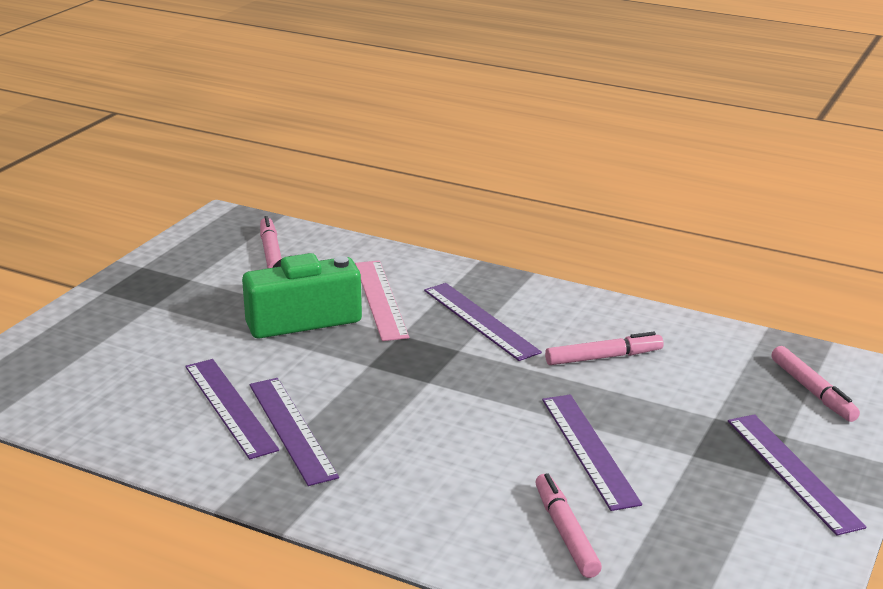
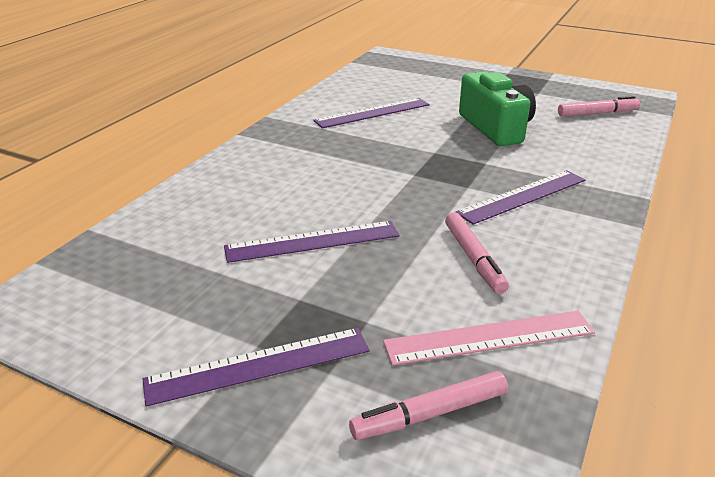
camera: 90 degrees right, 5 degrees up
purple ruler [249,378,339,486] -> none
pink ruler [355,260,409,341] -> pink ruler moved to [383,311,595,366]
pink marker [535,473,602,578] -> none

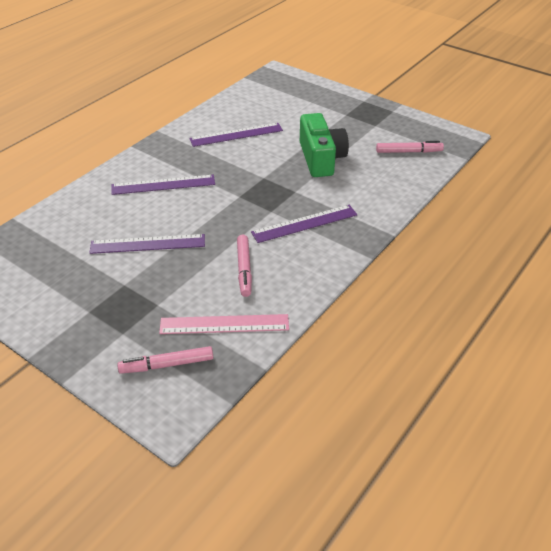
camera: 10 degrees right, 10 degrees up
purple ruler [143,328,370,407] -> purple ruler moved to [111,175,215,195]

